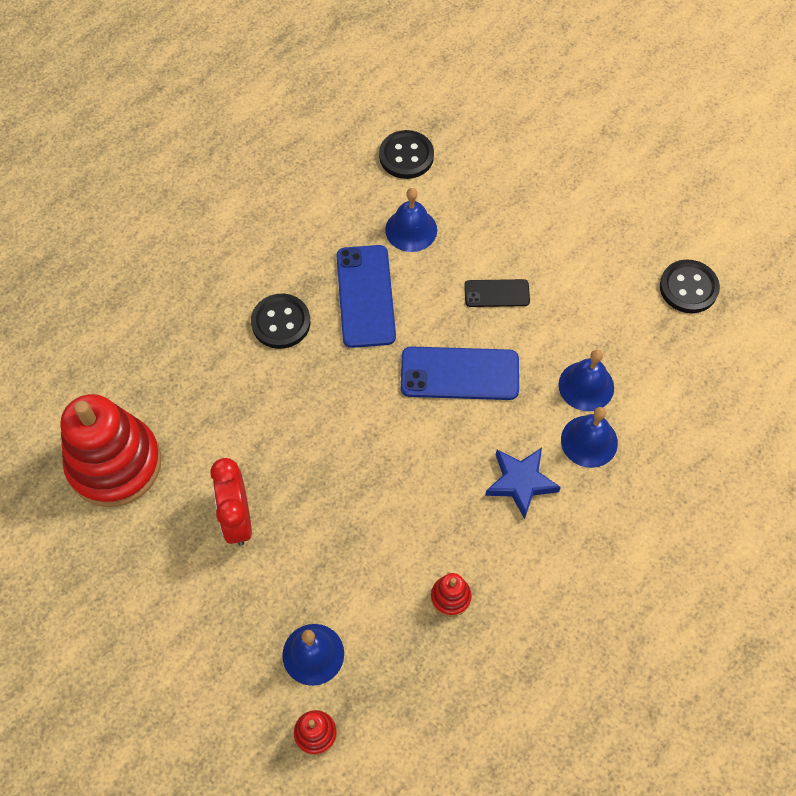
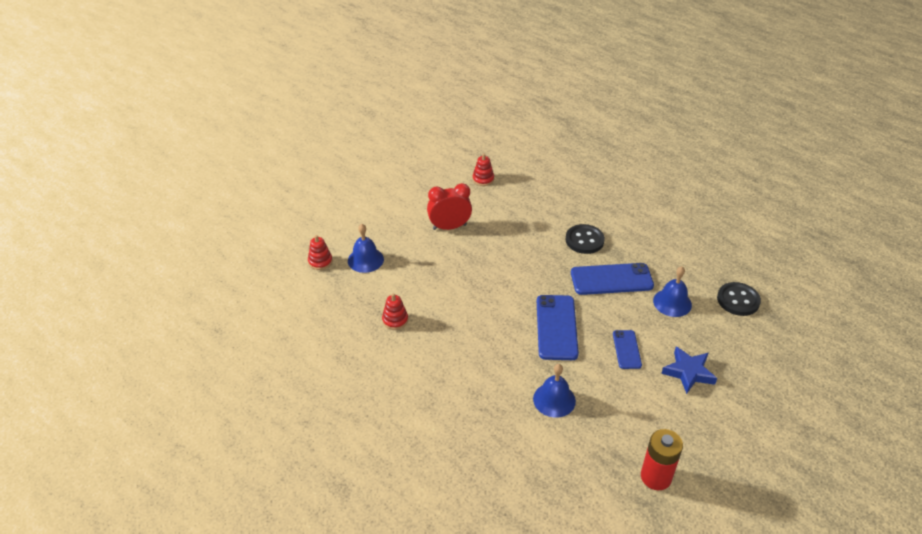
camera: 90 degrees right, 20 degrees down
red stacking toy [60,394,161,507] -> red stacking toy [473,153,494,186], size x0.41
black phone [464,279,530,307] -> blue phone [613,330,642,369]
blue star [485,448,561,519] -> blue star moved to [661,346,717,394]
blue bell [561,407,618,468] -> none
black button [660,260,720,313] -> red battery [641,429,683,490]

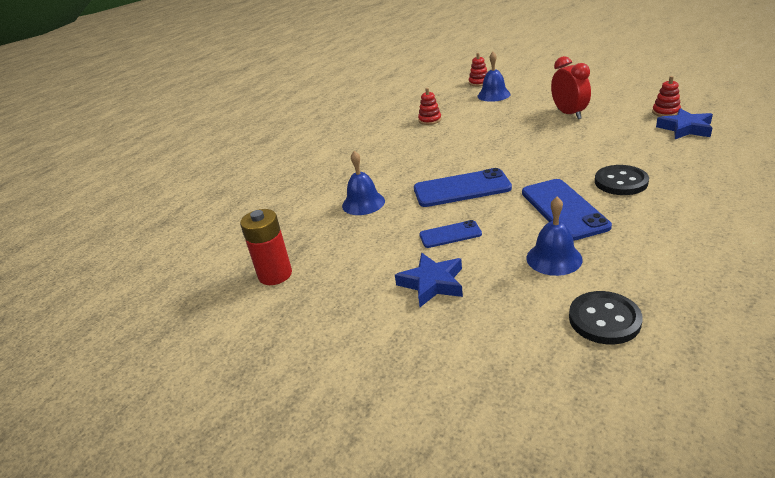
camera: 85 degrees right, 10 degrees down
none -> blue star [656,108,713,139]

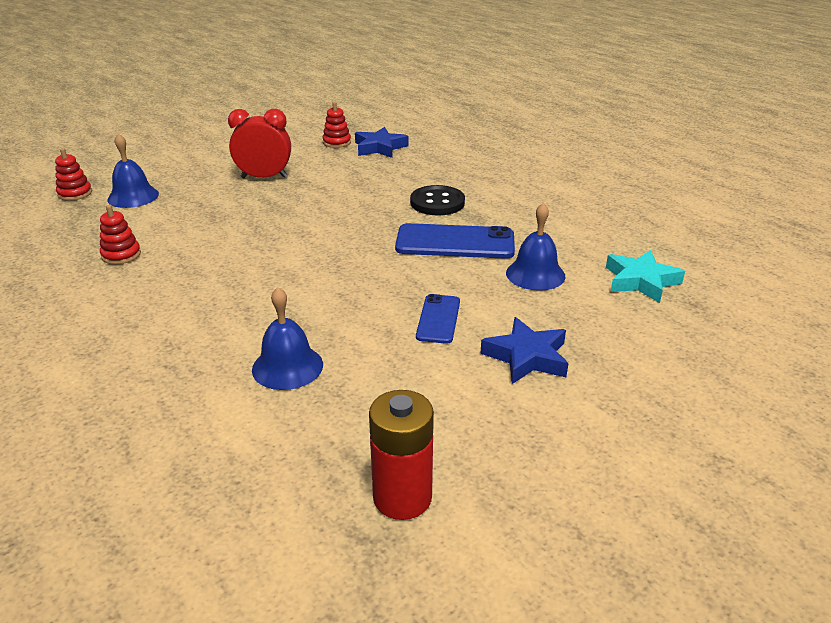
camera: 75 degrees left, 0 degrees up
blue phone [414,168,512,207] -> none
black button [569,291,643,344] -> turquoise star [606,250,685,303]

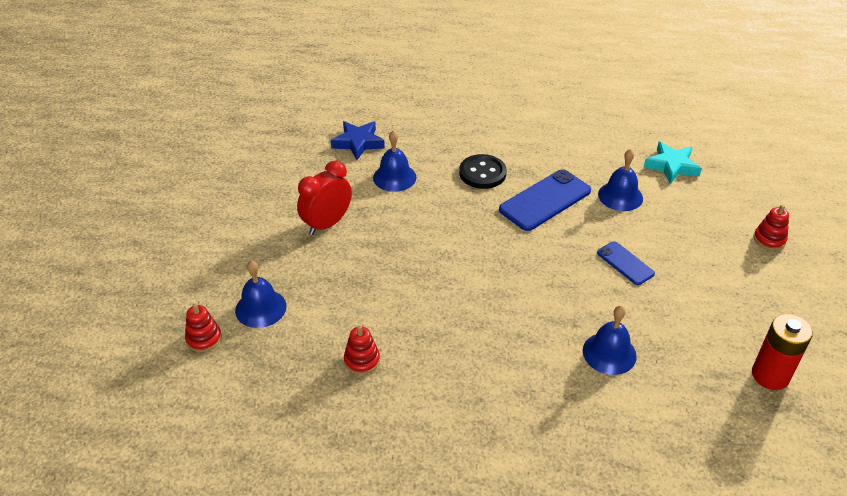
camera: 45 degrees left, 10 degrees up
red stacking toy [323,102,351,148] -> red stacking toy moved to [753,205,789,250]
blue star [480,317,568,384] -> none
none -> blue bell [373,130,416,192]

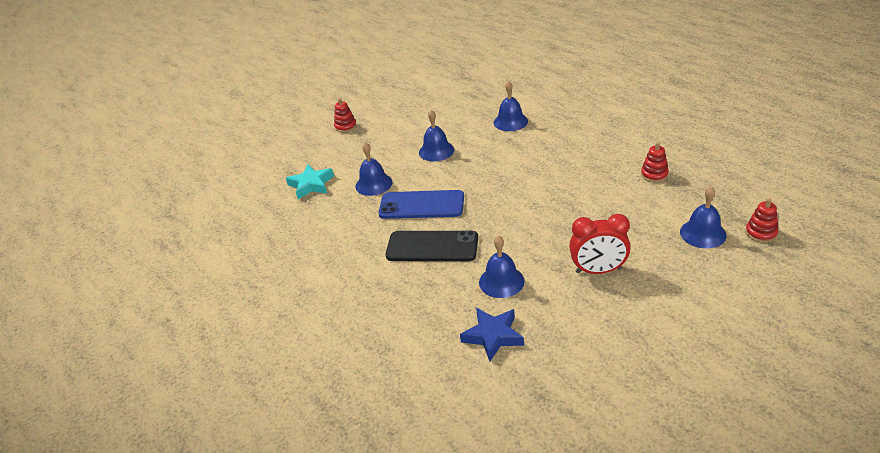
camera: 130 degrees left, 5 degrees down
black button [459,154,507,189] -> black phone [386,230,478,261]
blue phone [597,241,655,285] -> blue bell [419,110,454,161]
red battery [752,314,813,390] -> none

